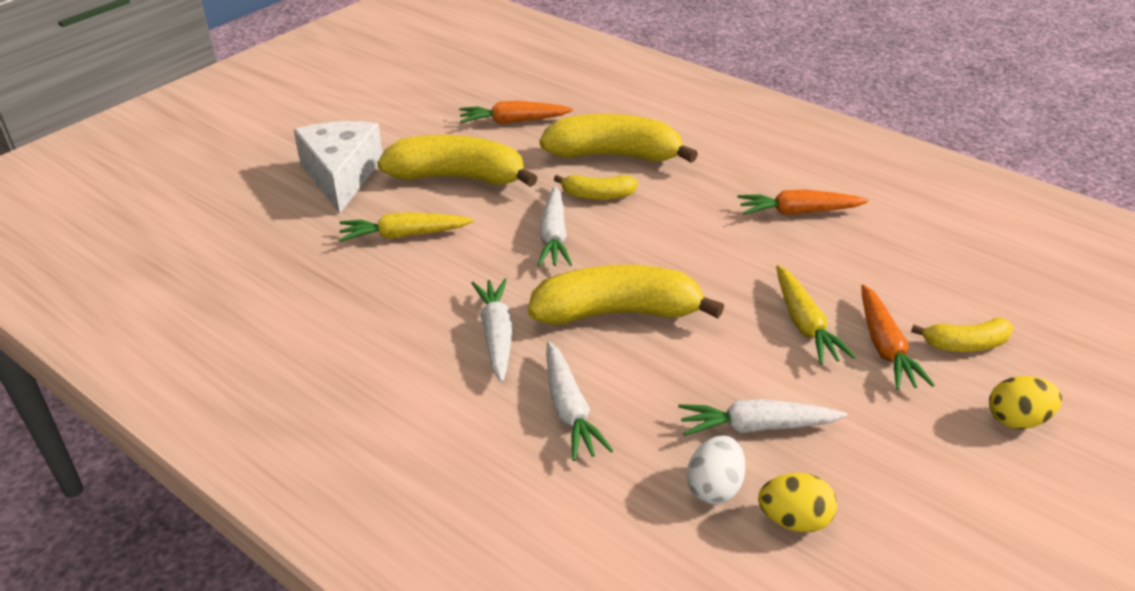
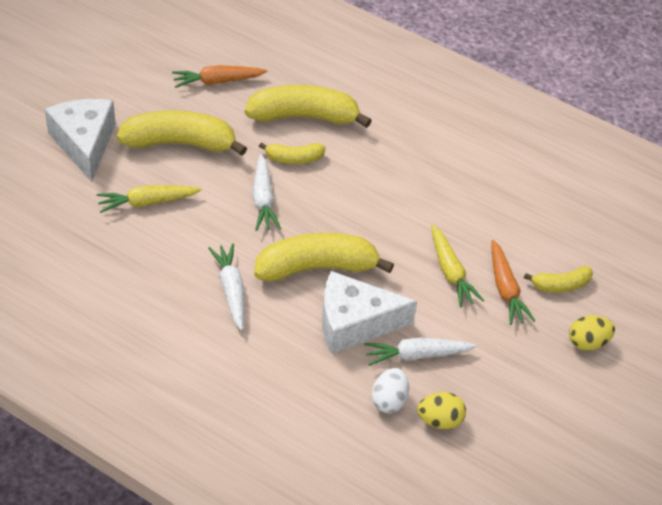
camera: 10 degrees left, 10 degrees up
white carrot [546,342,614,461] -> none
orange carrot [738,190,869,215] -> none
none -> white cheese [322,271,418,354]

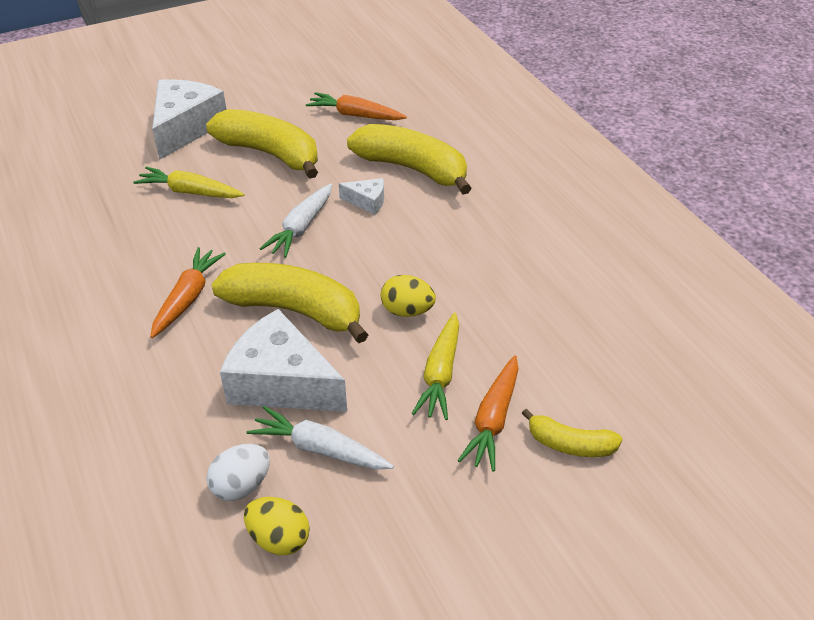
camera: 35 degrees right, 5 degrees down
white carrot [208,243,244,330] -> orange carrot [150,247,226,338]
yellow banana [259,143,326,164] -> white cheese [339,178,384,215]
yellow egg [569,315,615,351] -> yellow egg moved to [381,275,436,317]

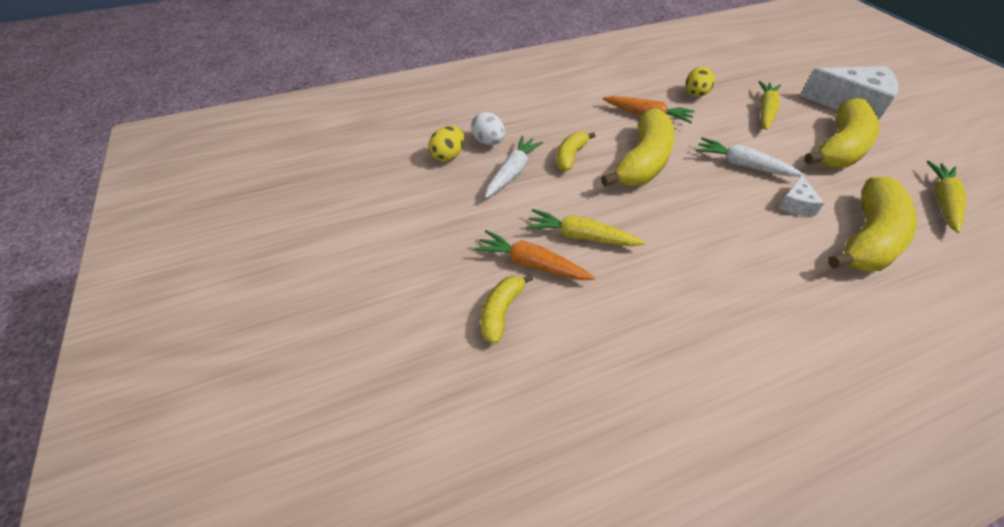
camera: 95 degrees right, 5 degrees up
white cheese [220,309,347,412] -> yellow banana [556,131,595,171]
orange carrot [306,92,407,120] -> yellow carrot [927,161,966,233]
yellow egg [381,275,436,317] -> yellow egg moved to [686,67,715,97]

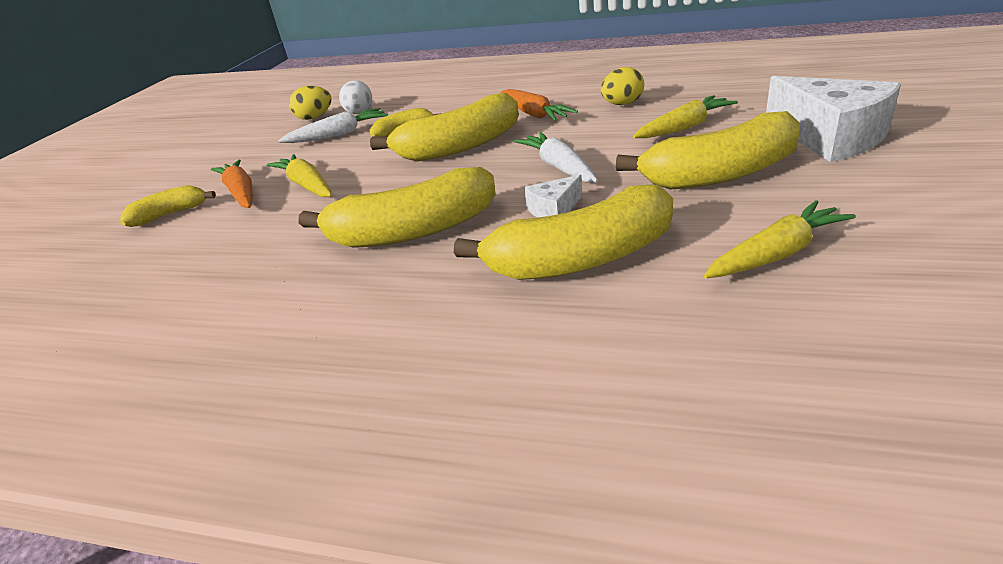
camera: 40 degrees right, 15 degrees down
none -> yellow banana [299,167,496,248]

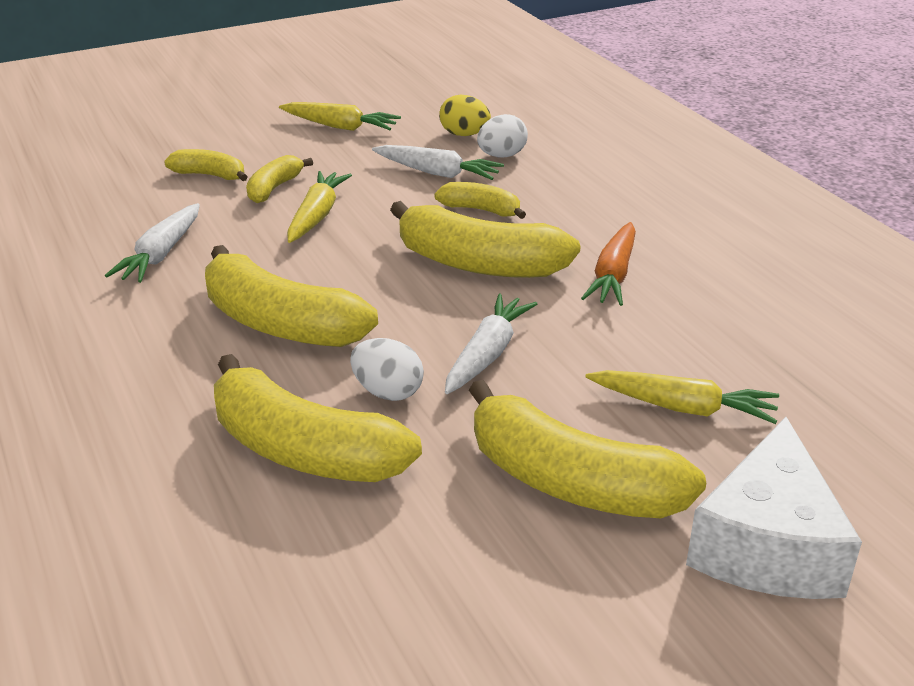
camera: 45 degrees right, 0 degrees up
orange carrot [211,160,253,208] -> yellow banana [246,155,313,203]
white cheese [524,175,582,218] -> white egg [350,338,424,401]
yellow egg [601,67,644,105] -> none
yellow carrot [704,200,856,278] -> yellow carrot moved to [279,102,401,131]
none -> white carrot [105,203,200,283]

